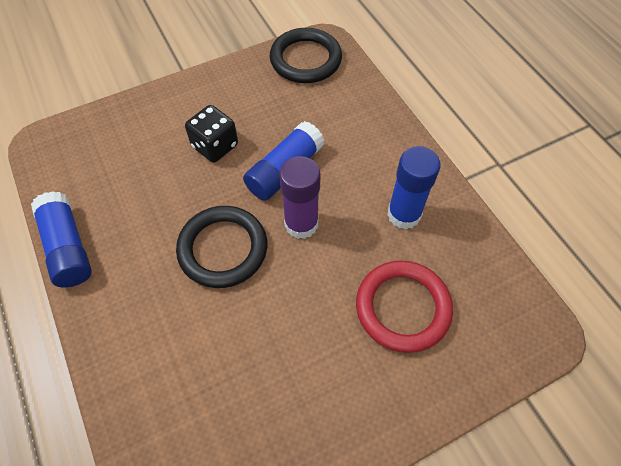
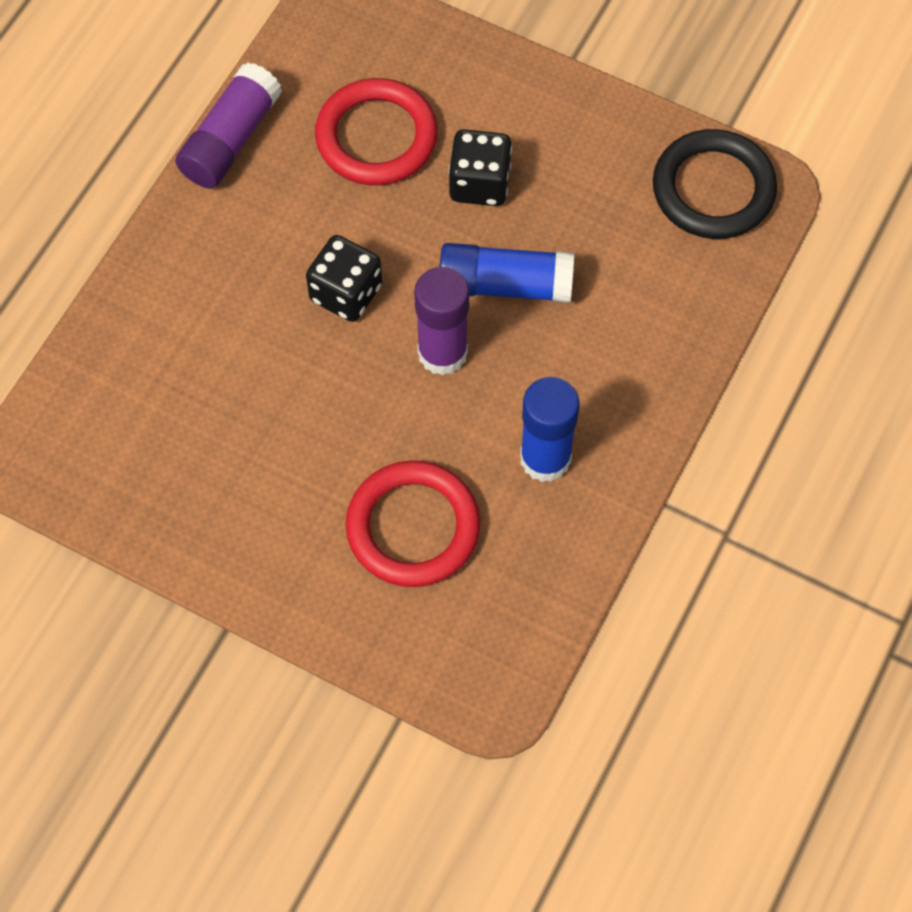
camera: 55 degrees right, 5 degrees up
blue glue stick [31,191,92,288] -> purple glue stick [175,62,282,189]
black ring [176,206,267,288] -> black dice [306,235,382,322]
none -> red ring [315,78,438,185]

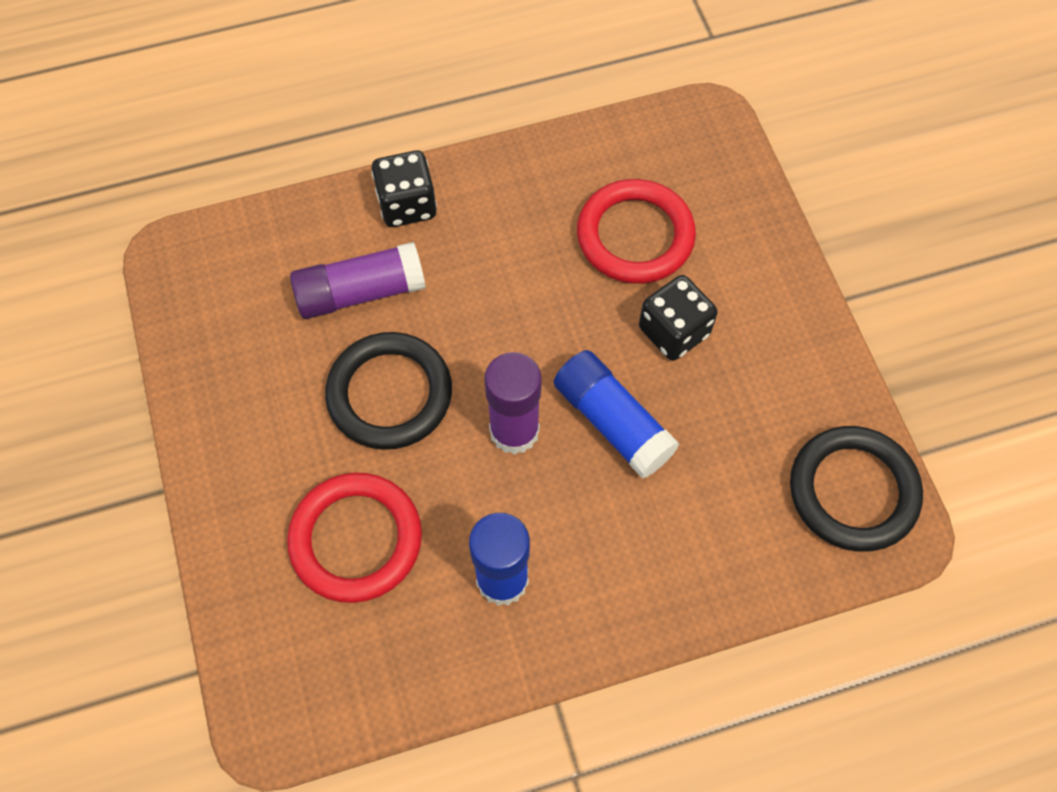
camera: 45 degrees right, 0 degrees up
purple glue stick [175,62,282,189] -> purple glue stick moved to [290,242,426,319]
black dice [306,235,382,322] -> black dice moved to [372,150,437,227]
none -> black ring [325,332,452,450]

